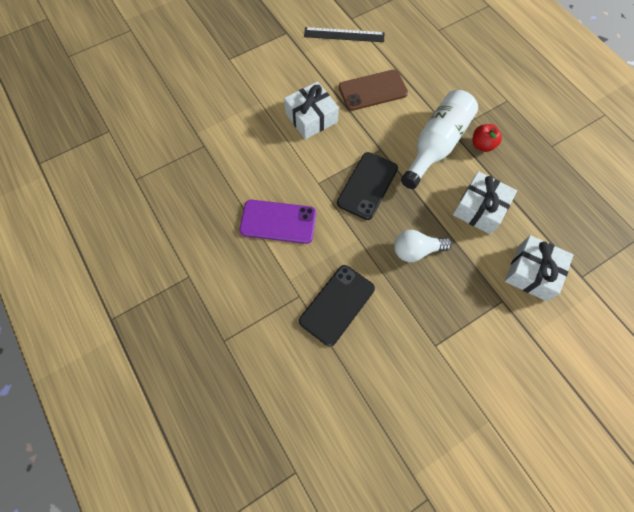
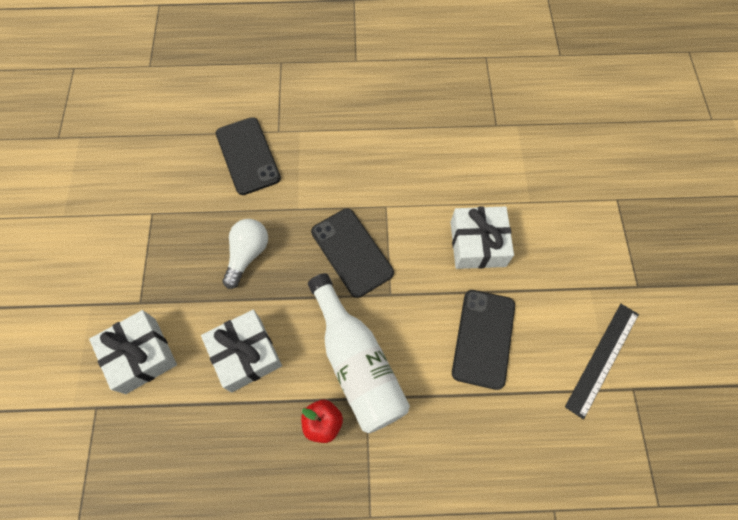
camera: 120 degrees right, 0 degrees up
purple phone [239,200,316,244] -> none
brown phone [339,70,408,111] -> black phone [452,290,515,390]

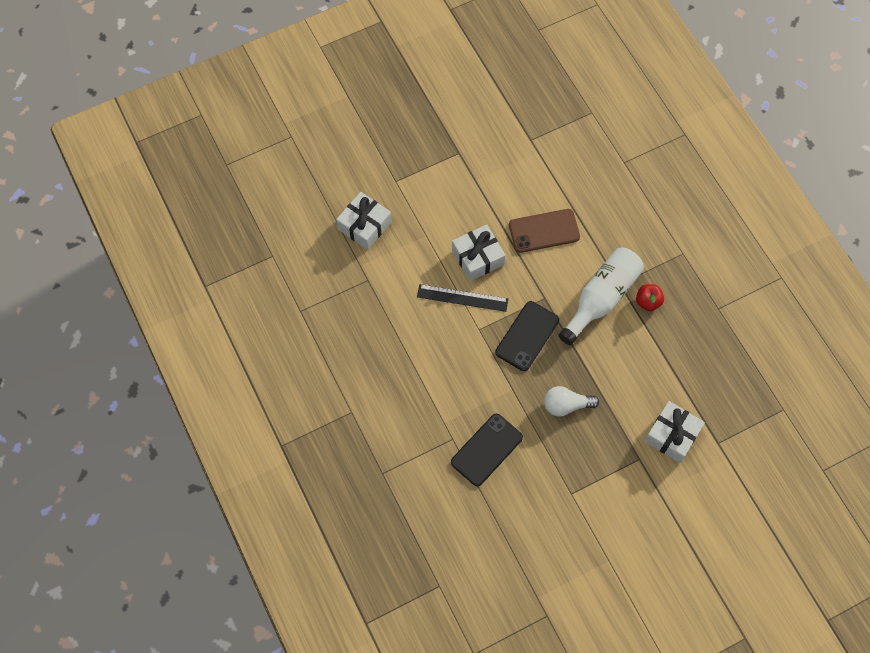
camera: 115 degrees left, 0 degrees up
white gift [201,310,282,392] -> white gift moved to [336,192,392,250]
black phone [452,290,515,390] -> brown phone [509,209,580,253]
black ruler [565,304,639,419] -> black ruler moved to [417,284,508,312]

